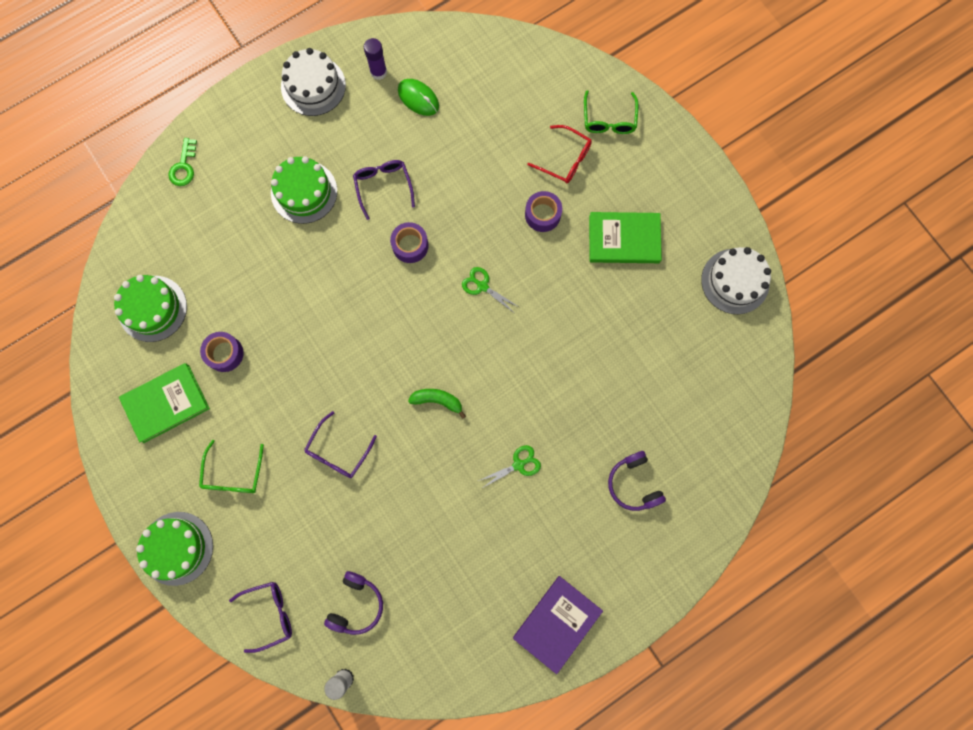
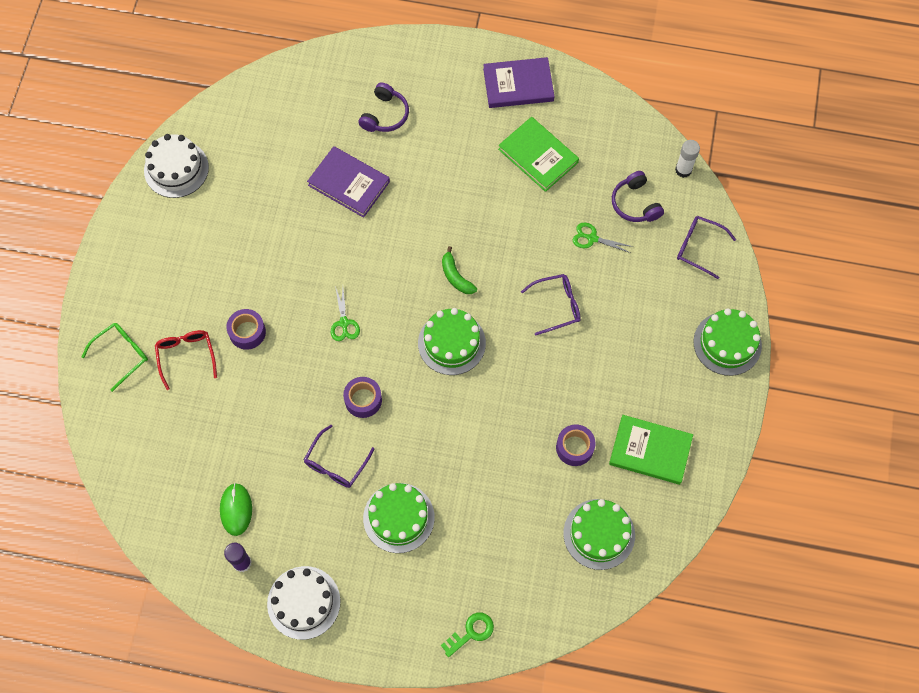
camera: 135 degrees left, 10 degrees down
green glasses [199,440,264,493] -> none
purple headphones [324,571,383,635] -> purple headphones turned 90 degrees counterclockwise [612,171,664,222]
green scissors [478,445,541,489] -> green scissors moved to [573,223,633,253]
green book [589,212,662,263] -> green book moved to [498,117,579,192]
none -> purple book [307,146,390,218]
none -> green cake [418,308,486,375]

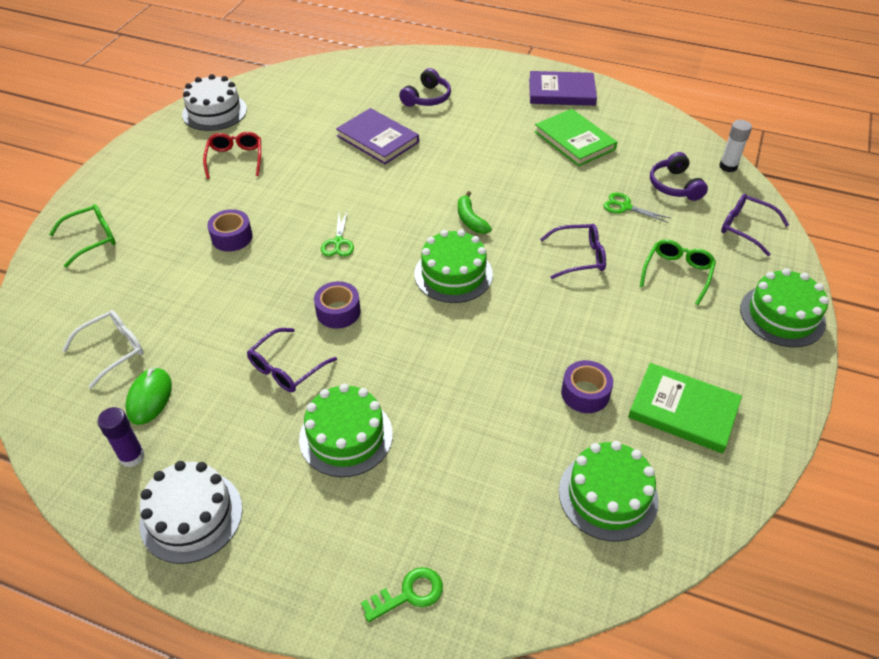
camera: 10 degrees right, 20 degrees down
red glasses [155,330,217,390] -> red glasses moved to [203,132,261,179]
none -> white glasses [62,310,144,388]
none -> green glasses [640,239,716,305]

